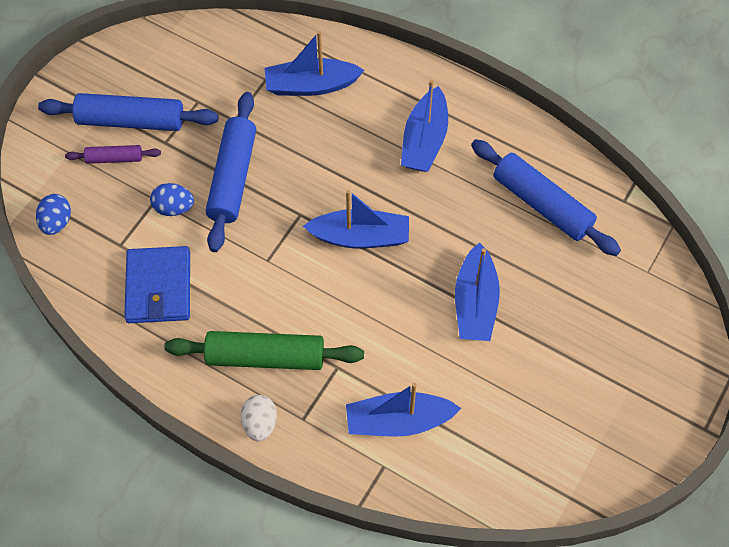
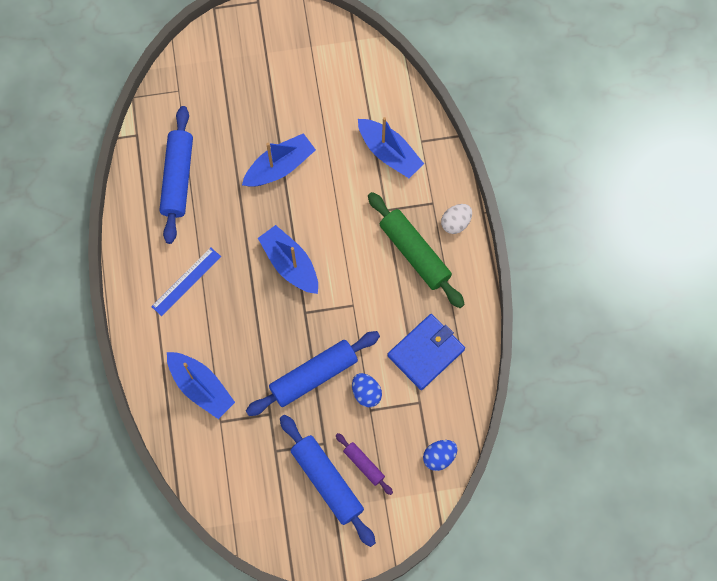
camera: 130 degrees left, 10 degrees up
blue boat [401,80,448,172] -> blue ruler [151,247,221,316]

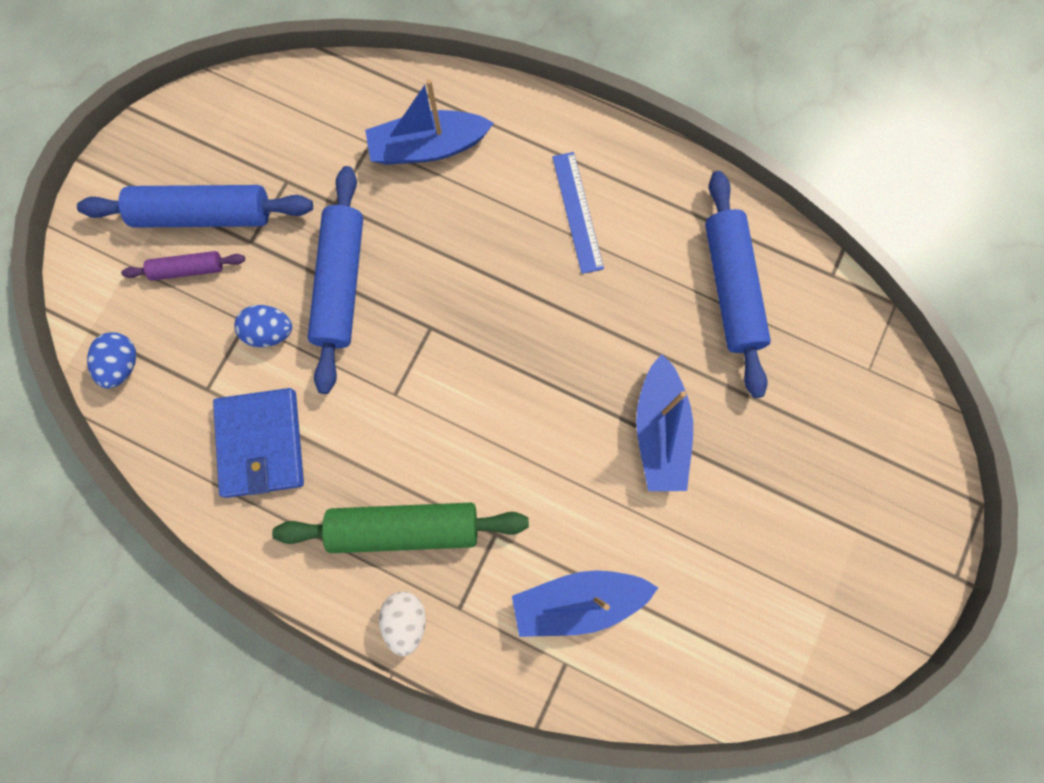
camera: 125 degrees right, 5 degrees up
blue rolling pin [160,106,193,244] -> blue rolling pin turned 45 degrees clockwise [705,171,771,398]
blue boat [258,225,318,294] -> none

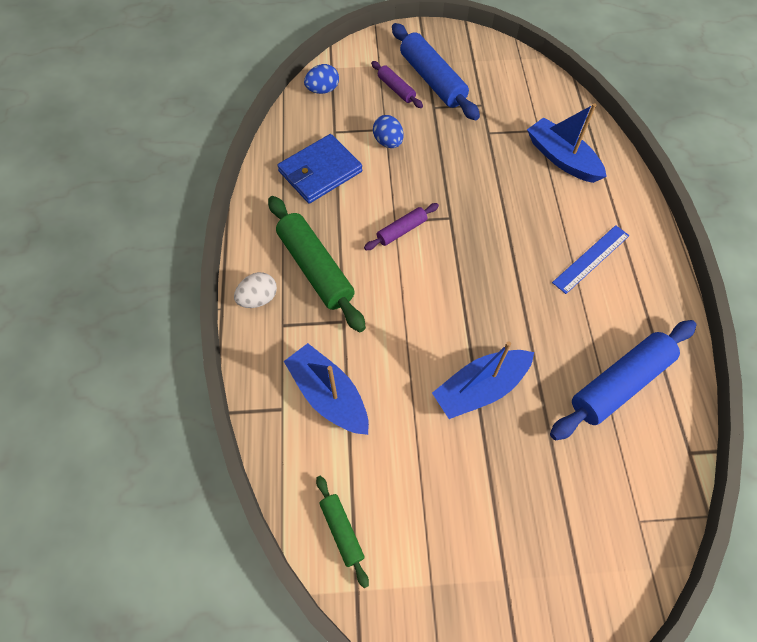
camera: 60 degrees right, 15 degrees down
blue rolling pin [308,166,363,394] -> none
none -> green rolling pin [316,476,369,588]
none -> purple rolling pin [364,203,439,250]

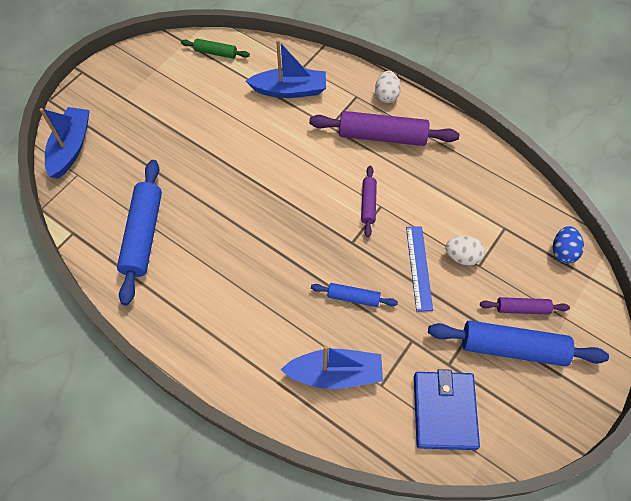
camera: 130 degrees right, 0 degrees up
green rolling pin [268,196,366,332] -> purple rolling pin [309,111,459,146]
blue wallet [277,134,362,204] -> blue wallet moved to [414,369,480,450]
blue egg [373,115,404,148] -> white egg [445,236,485,265]
blue boat [432,341,534,419] -> blue boat moved to [40,107,90,179]
blue ruler [552,225,630,294] -> blue ruler moved to [406,226,433,312]
none -> blue rolling pin [311,283,398,307]

